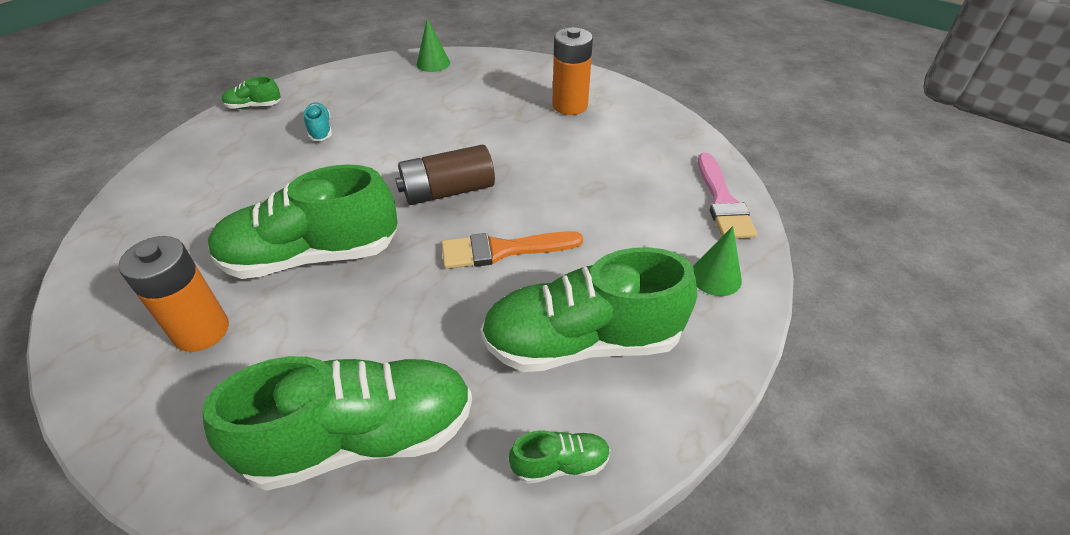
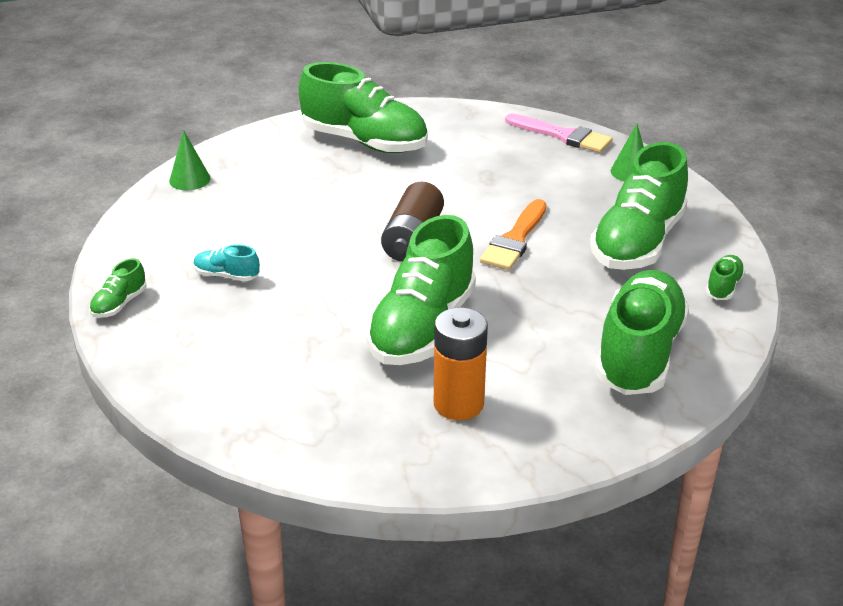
camera: 55 degrees left, 10 degrees down
orange battery [552,27,593,115] -> green shoe [299,62,428,153]

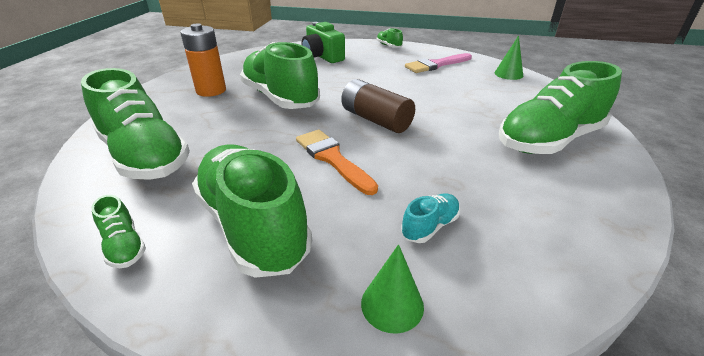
camera: 120 degrees right, 0 degrees up
turquoise shoe [193,244,260,281] -> turquoise shoe moved to [401,193,460,243]
pink brush [505,114,613,153] -> pink brush moved to [405,53,472,73]
none -> green camera [301,22,345,63]

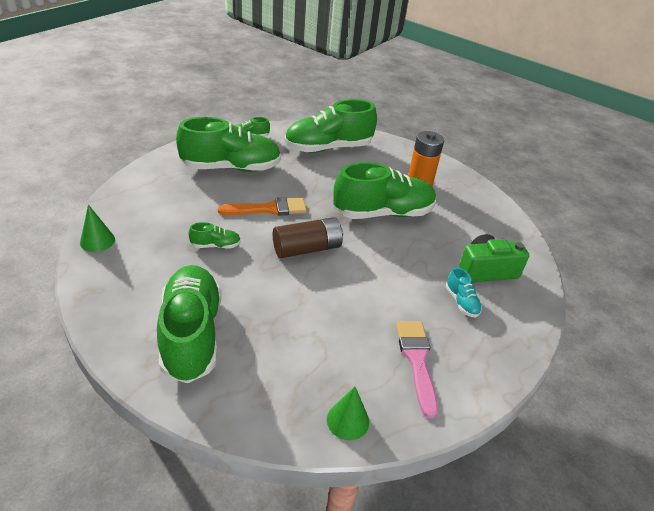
camera: 110 degrees right, 5 degrees up
green cone [361,244,424,334] -> green cone moved to [80,204,115,252]
green shoe [377,28,403,48] -> green shoe moved to [188,222,241,249]
turquoise shoe [401,193,460,243] -> turquoise shoe moved to [446,267,482,318]

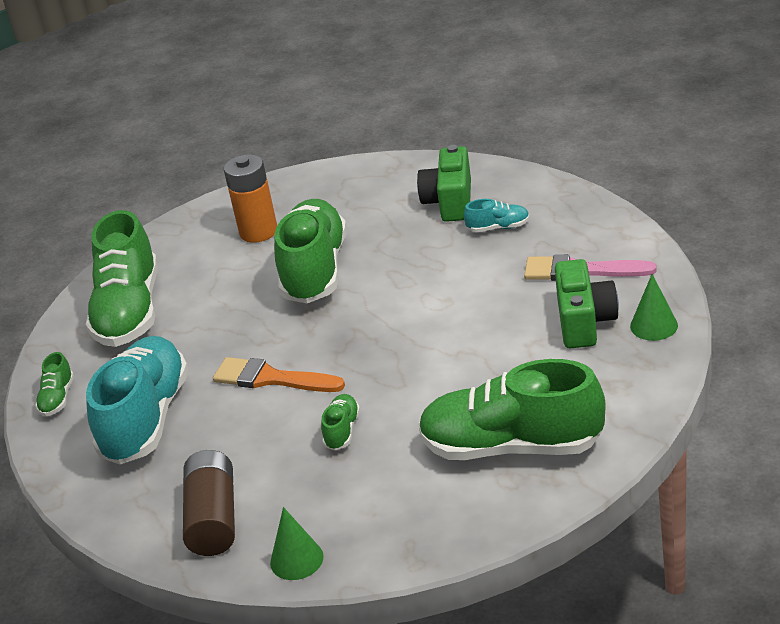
camera: 65 degrees left, 5 degrees down
green shoe [176,117,281,172] -> turquoise shoe [86,336,189,464]
orange brush [218,197,307,215] -> orange brush turned 75 degrees counterclockwise [213,357,345,392]
brown battery [273,217,343,258] -> brown battery moved to [183,450,235,556]
none -> green camera [555,259,619,348]

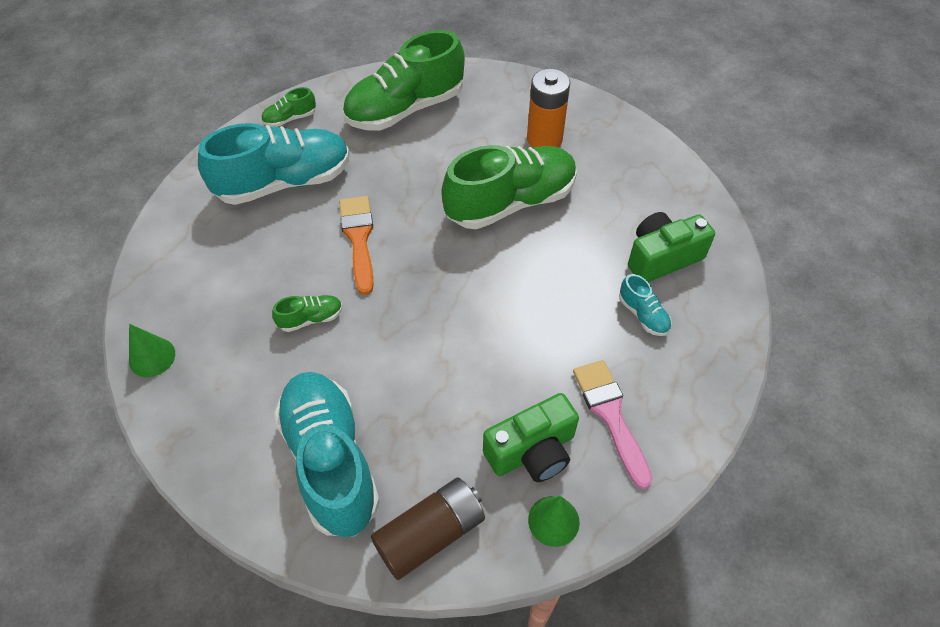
camera: 55 degrees right, 20 degrees up
brown battery [183,450,235,556] -> brown battery moved to [371,478,485,580]
green shoe [418,359,605,460] -> turquoise shoe [274,372,380,537]

